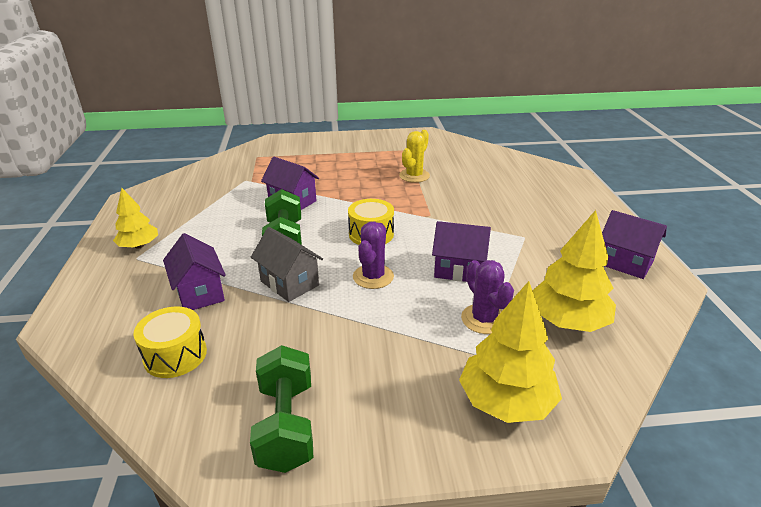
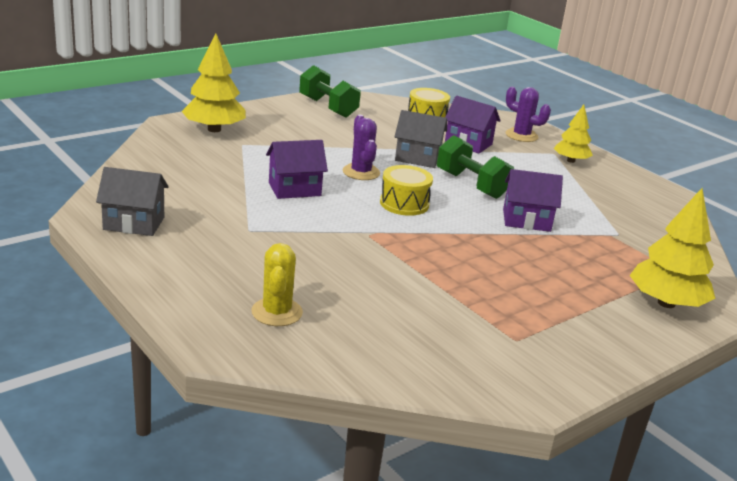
camera: 145 degrees right, 5 degrees down
yellow cactus [399,130,430,183] -> yellow cactus moved to [251,243,303,326]
purple cactus [461,260,514,334] -> purple cactus moved to [505,87,551,142]
yellow tree [532,210,616,332] -> yellow tree moved to [630,188,716,308]
purple house [602,210,667,279] -> grey house [96,167,169,236]

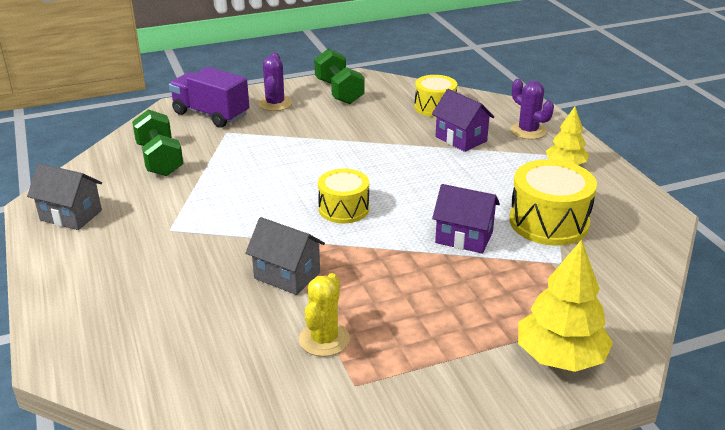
camera: 20 degrees right, 5 degrees up
yellow tree [182,33,246,132] -> purple truck [169,67,249,128]
yellow cactus [251,243,303,326] -> yellow cactus moved to [299,273,350,357]
purple house [266,140,328,199] -> none
purple cactus [342,115,380,180] -> purple cactus moved to [258,52,292,111]
grey house [394,110,447,168] -> grey house moved to [245,217,325,295]
green dumbbell [437,135,514,199] -> green dumbbell moved to [132,109,183,176]
none -> yellow drum [509,159,597,246]

